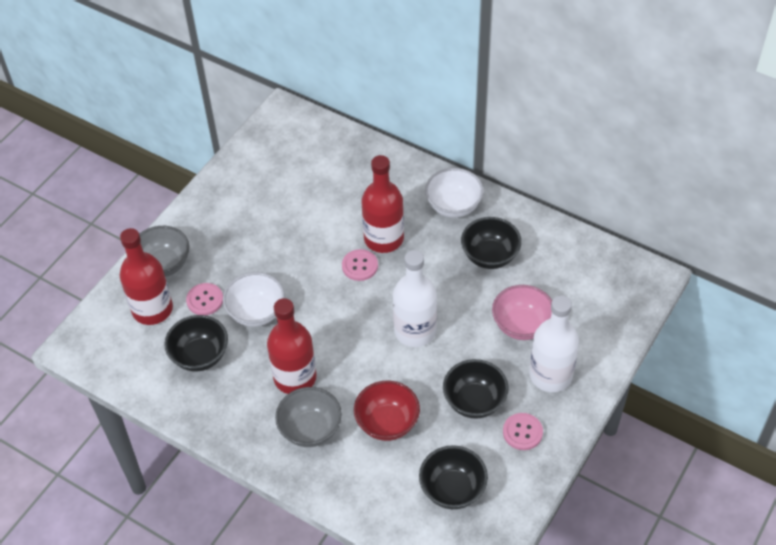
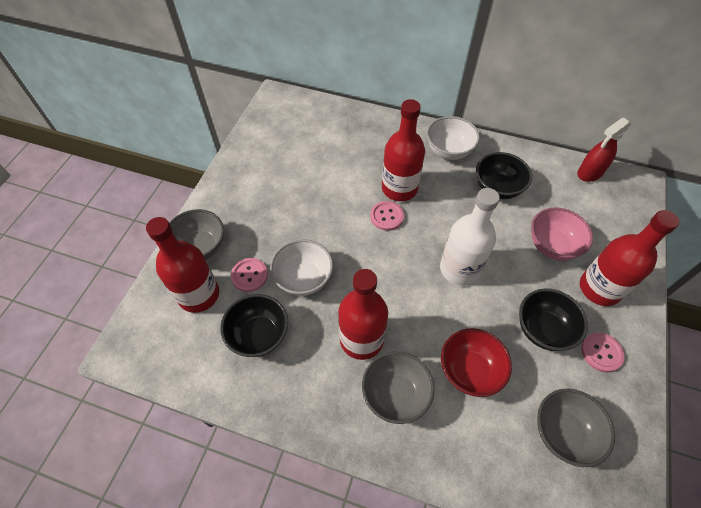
camera: 15 degrees left, 5 degrees up
black bowl [419,445,488,509] -> grey bowl [537,389,615,467]
white bottle [529,295,579,392] -> red bottle [580,210,679,306]
none -> red spray bottle [577,118,631,182]

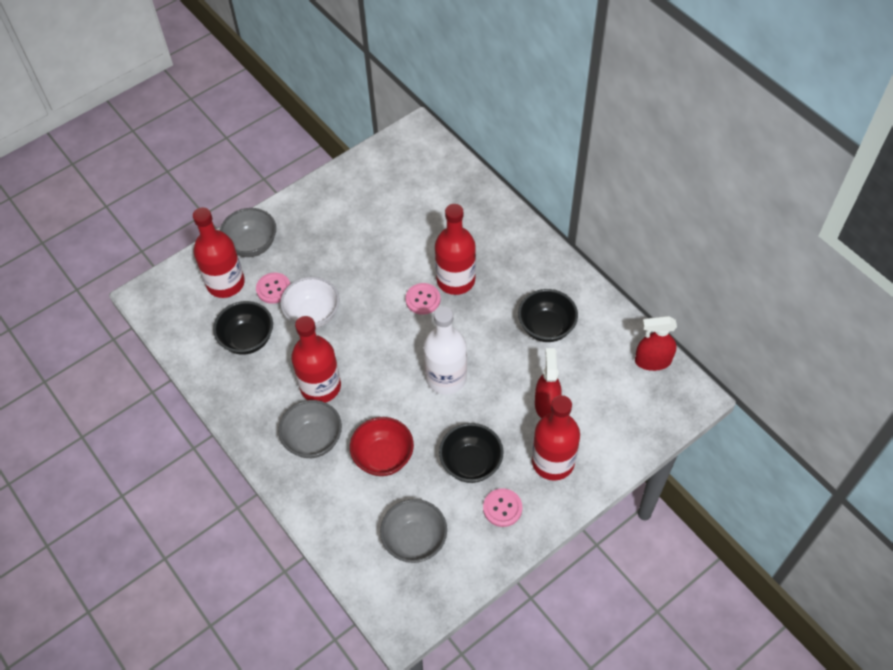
camera: 35 degrees right, 0 degrees up
white bowl [427,116,480,160] -> none
pink bowl [531,208,593,261] -> red spray bottle [535,348,562,418]

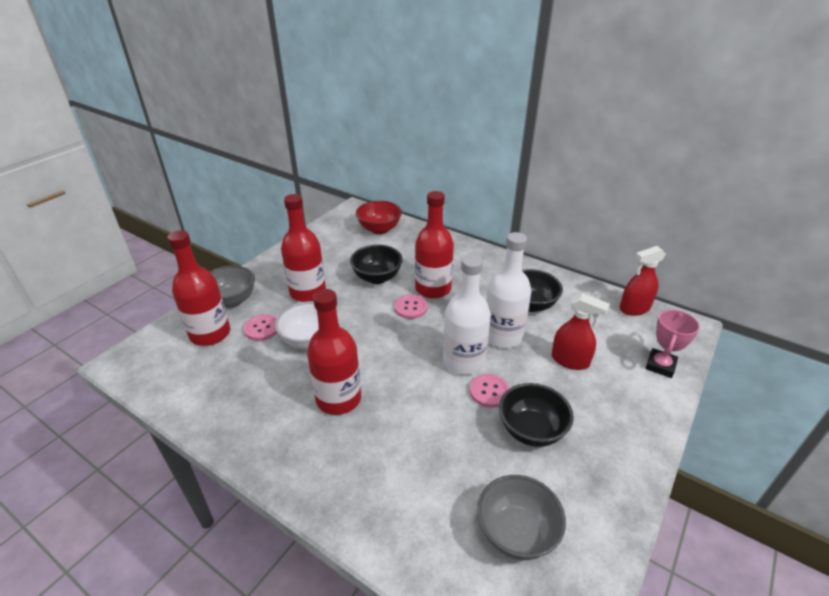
camera: 20 degrees left, 20 degrees down
black bowl [213,301,273,355] -> black bowl moved to [350,245,403,284]
grey bowl [278,400,342,458] -> none
red bowl [350,417,414,476] -> red bowl moved to [356,201,402,234]
pink button [483,488,522,527] -> pink button moved to [470,374,510,408]
red bottle [532,395,580,481] -> red bottle moved to [281,194,326,302]
red spray bottle [535,348,562,418] -> red spray bottle turned 135 degrees clockwise [551,293,610,370]
none -> white bottle [486,232,532,348]
none -> pink trophy [646,310,700,378]

